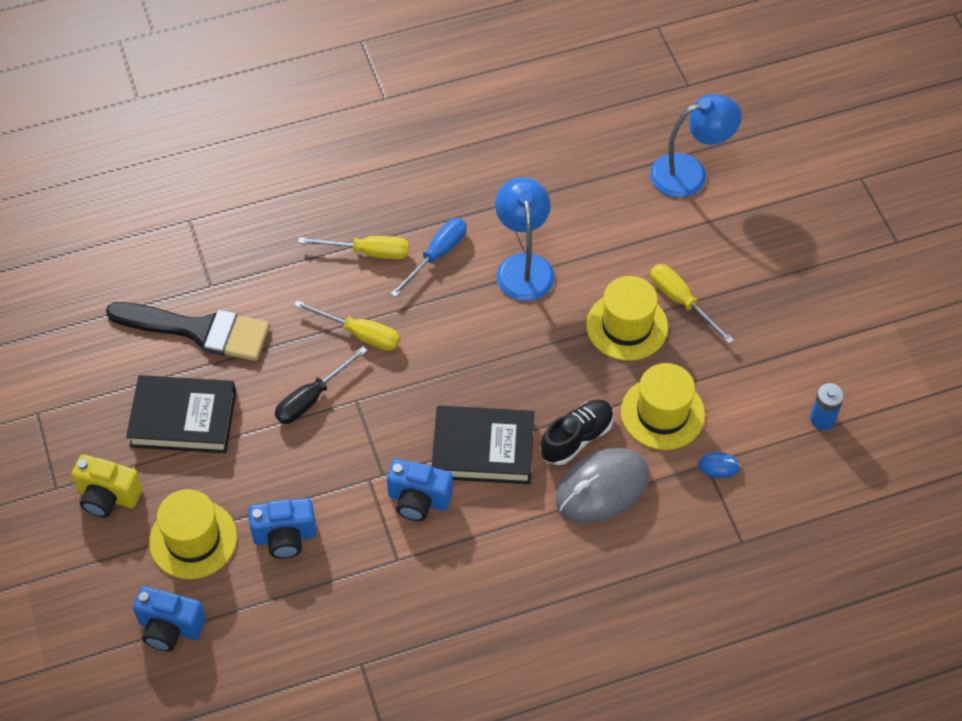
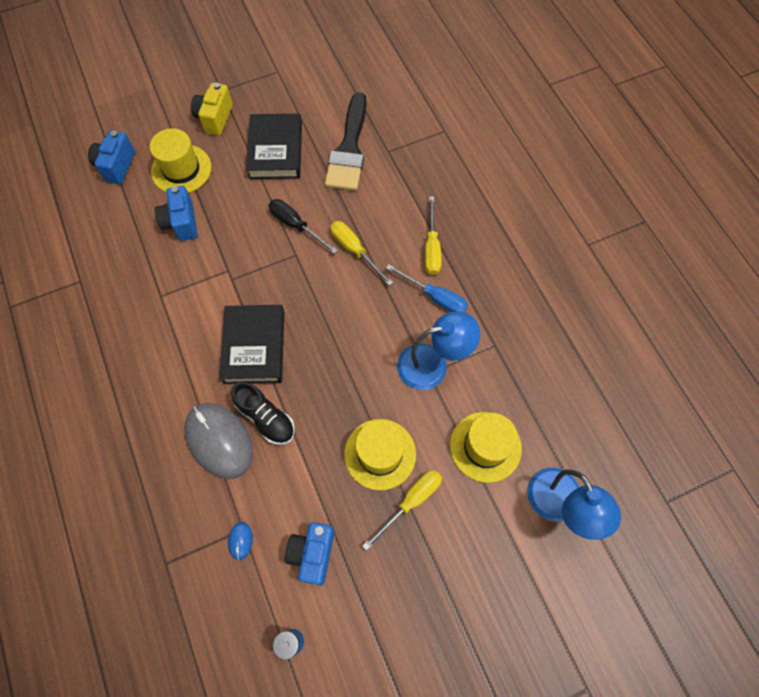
camera: 85 degrees right, 10 degrees up
yellow screwdriver [294,300,400,351] -> yellow screwdriver turned 120 degrees clockwise [330,221,393,286]
blue camera [387,459,453,521] -> blue camera moved to [285,522,335,585]
yellow hat [621,363,705,450] -> yellow hat moved to [450,412,522,483]

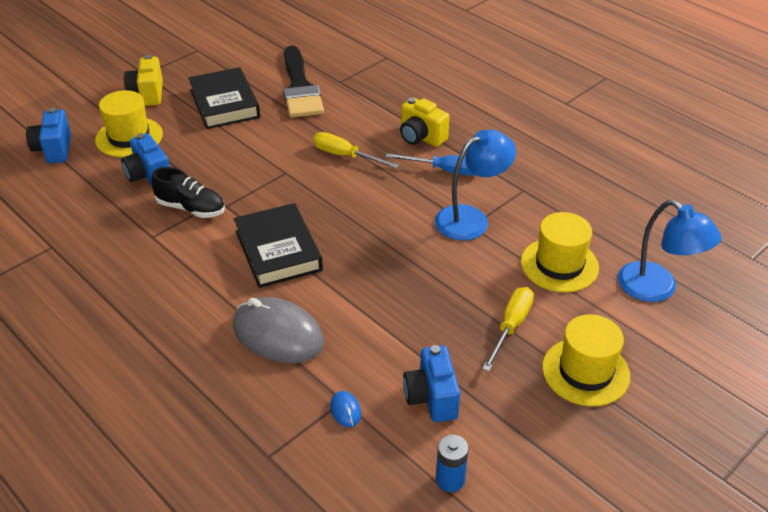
camera: 20 degrees left, 25 degrees down
black shoe [231,382,295,445] -> black shoe moved to [151,167,225,218]
black screwdriver [269,199,338,254] -> none
yellow hat [344,419,416,491] -> yellow hat moved to [542,314,630,406]
yellow screwdriver [425,197,441,275] -> yellow camera [400,98,450,147]

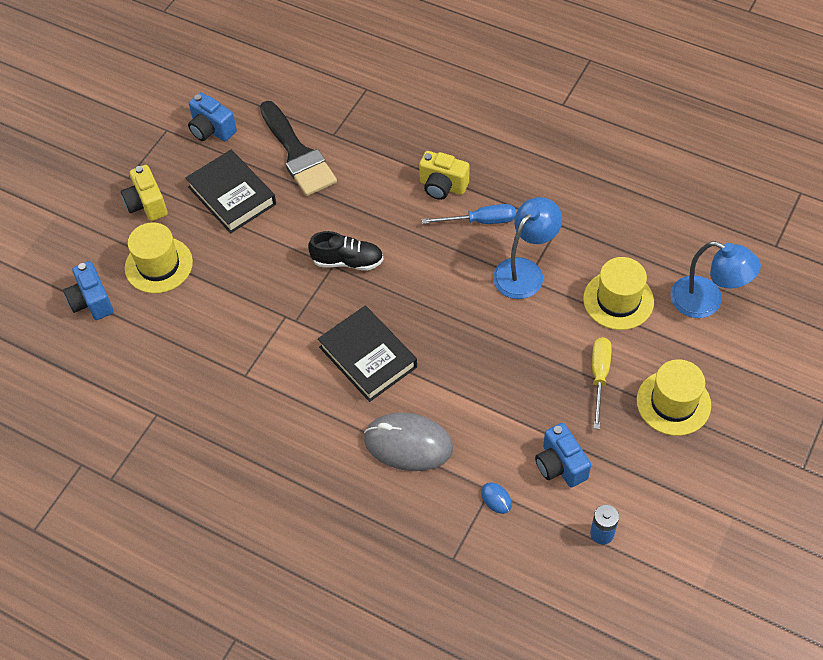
camera: 15 degrees left, 15 degrees up
blue camera [121,133,170,186] -> blue camera moved to [188,92,237,141]
black shoe [151,167,225,218] -> black shoe moved to [308,231,384,271]
yellow screwdriver [313,132,399,168] -> none

